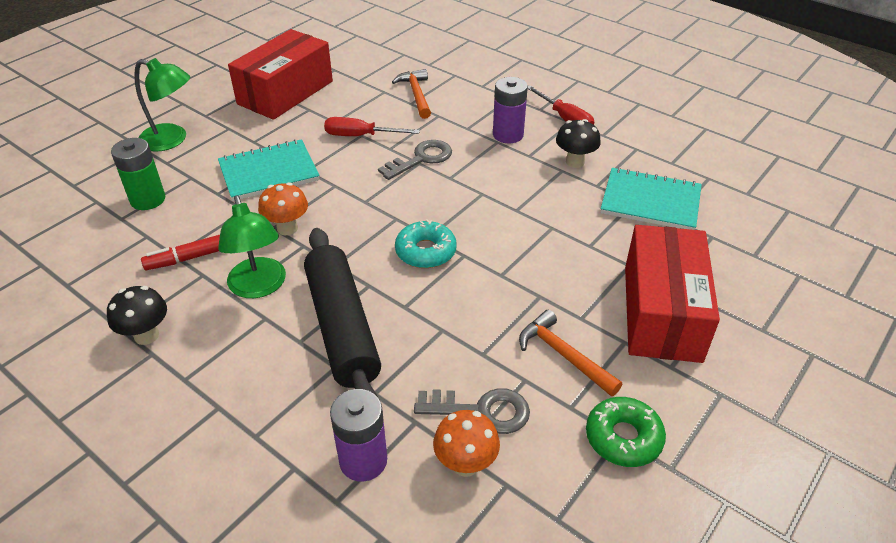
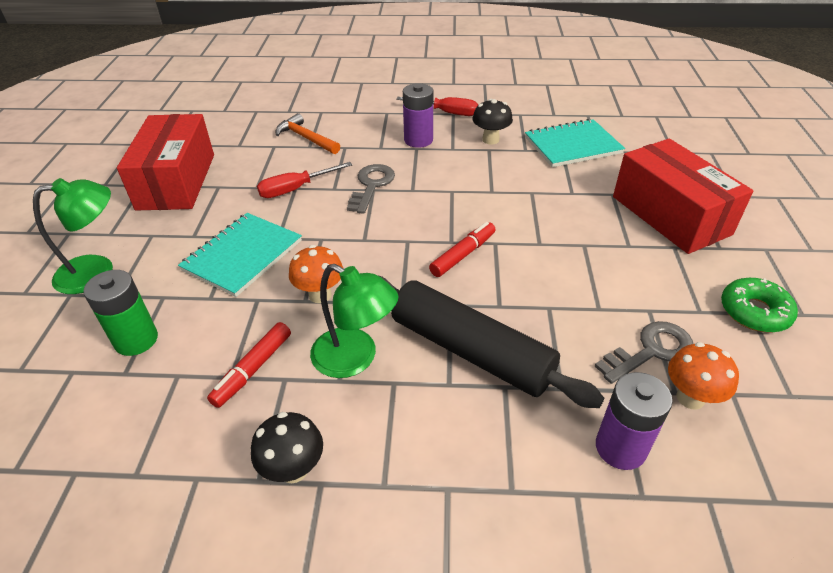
camera: 35 degrees left, 0 degrees up
turquoise donut [395,219,457,268] -> red marker [429,222,495,277]
orange hammer [519,310,622,396] -> none

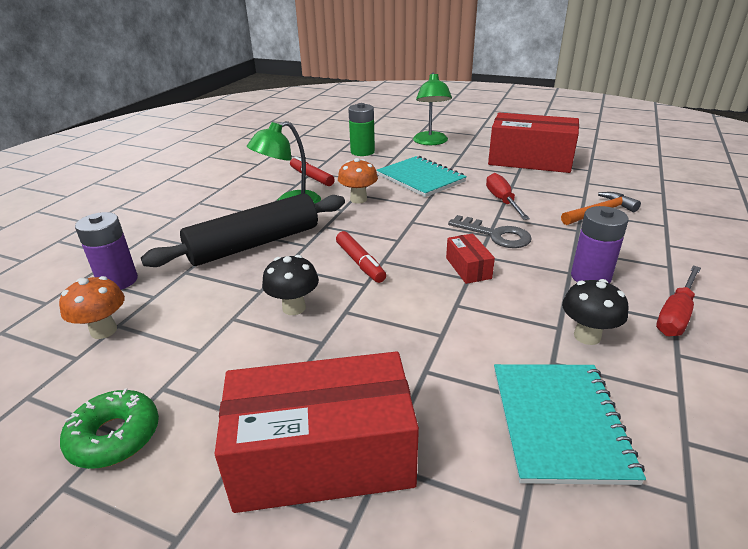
camera: 110 degrees right, 10 degrees down
black mushroom [251,412,323,483] -> black mushroom moved to [262,255,319,315]
grey key [595,321,693,384] -> none
none -> red box [446,234,495,284]

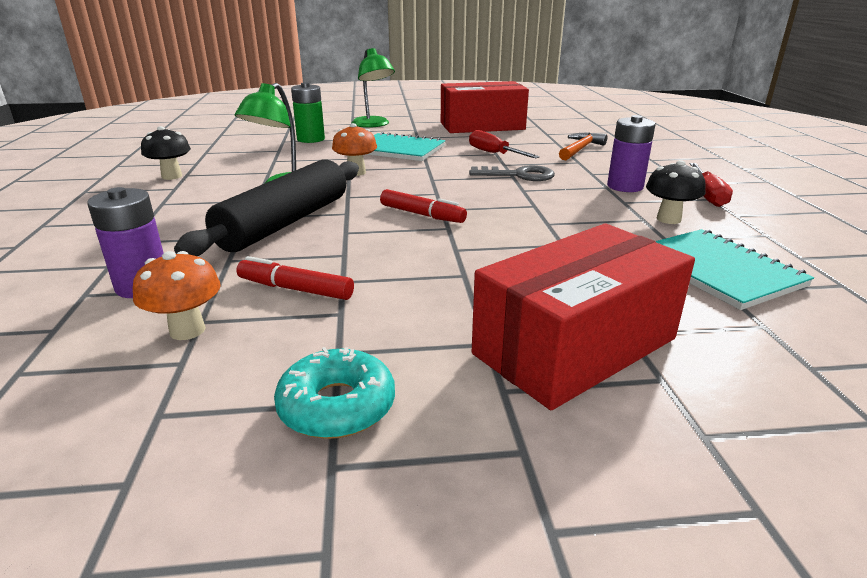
camera: 30 degrees left, 5 degrees down
green donut [60,388,159,469] -> turquoise donut [274,347,395,439]
black mushroom [262,255,319,315] -> black mushroom moved to [141,126,191,180]
red marker [290,156,335,186] -> red marker moved to [236,256,354,300]
red box [446,234,495,284] -> none

